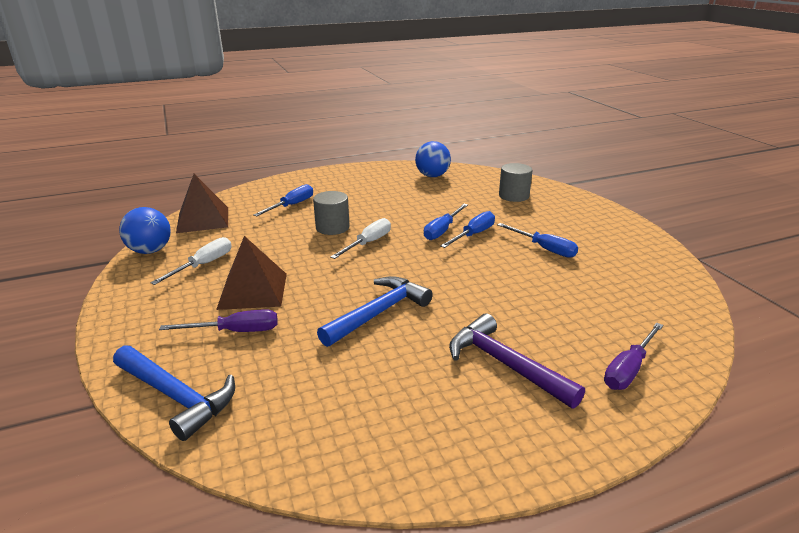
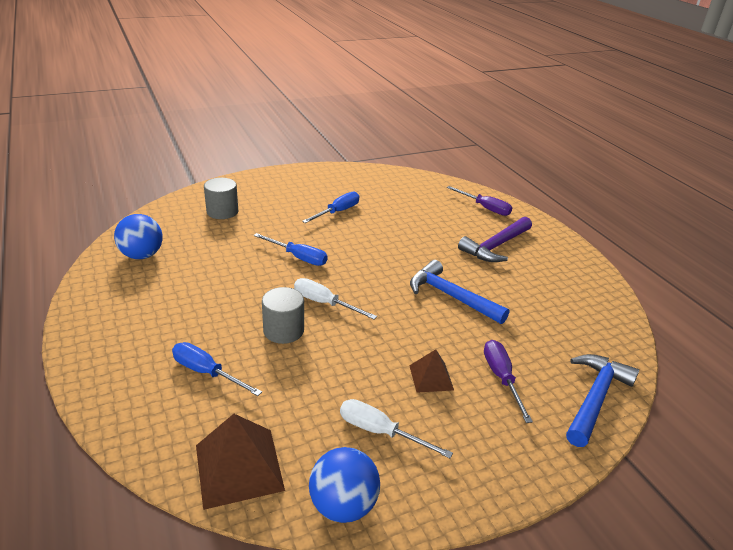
camera: 95 degrees left, 5 degrees up
brown pyramid [216,236,287,310] -> brown pyramid [409,349,454,393], size x0.58
blue screwdriver [440,211,495,248] -> none

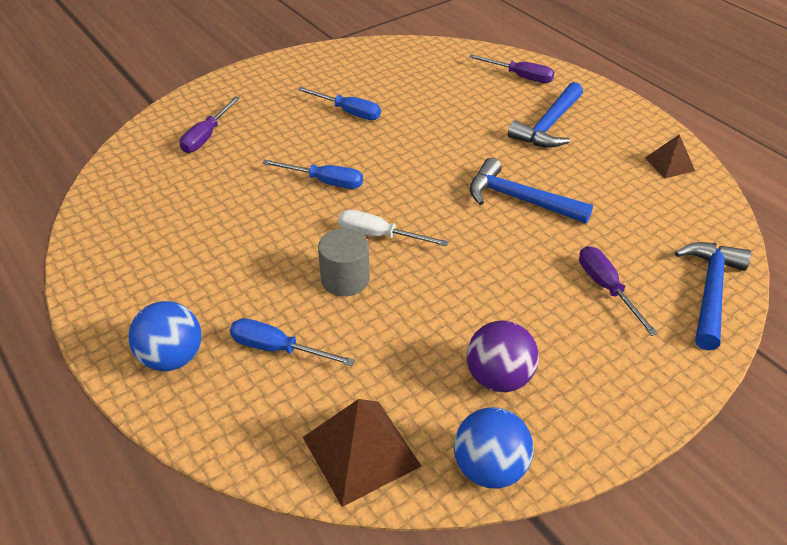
camera: 10 degrees left, 10 degrees up
blue ball [114,214,163,259] -> blue ball moved to [129,301,201,371]
grey cylinder [204,178,238,219] -> purple screwdriver [180,96,240,153]
blue screwdriver [302,192,359,223] -> blue screwdriver turned 90 degrees clockwise [297,87,381,120]
white screwdriver [340,399,453,458] -> purple ball [467,321,539,392]
brown pyramid [409,349,454,393] -> brown pyramid moved to [645,134,695,178]
purple hammer [458,217,532,262] -> blue hammer [508,82,583,148]

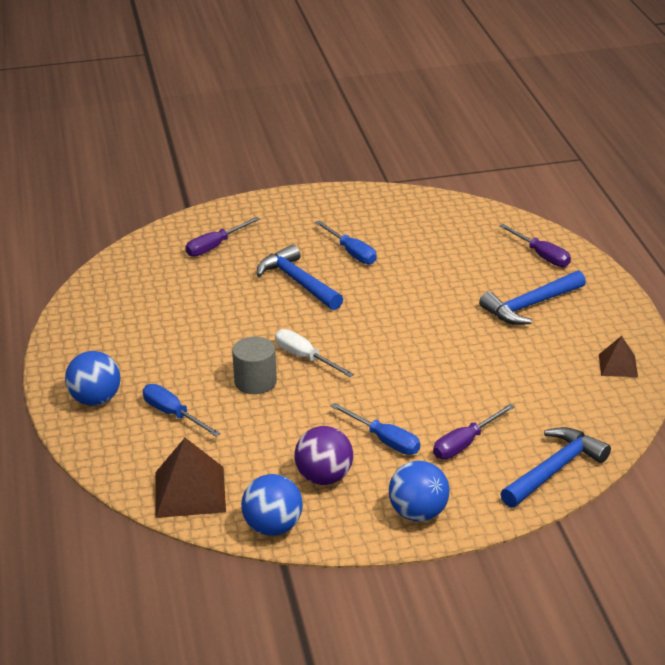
camera: 25 degrees right, 10 degrees down
blue screwdriver [262,160,363,189] -> blue screwdriver moved to [331,403,420,455]
blue hammer [470,158,593,223] -> blue hammer moved to [257,244,343,310]
purple screwdriver [579,246,658,336] -> purple screwdriver turned 135 degrees counterclockwise [433,404,515,459]
none -> blue ball [389,461,450,522]

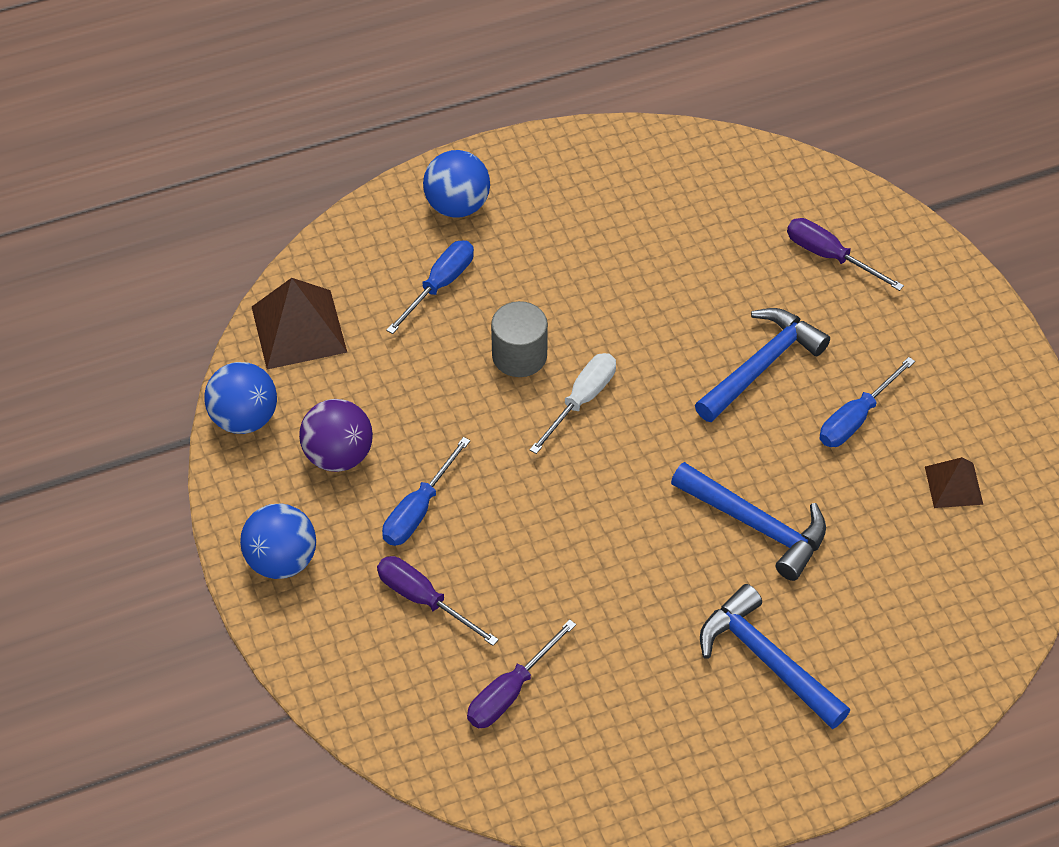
camera: 80 degrees right, 20 degrees up
purple screwdriver [499,224,571,267] -> purple screwdriver moved to [467,619,576,728]
blue hammer [500,427,611,508] -> blue hammer moved to [671,462,826,581]
brown pyramid [599,336,638,377] -> brown pyramid moved to [925,457,983,508]

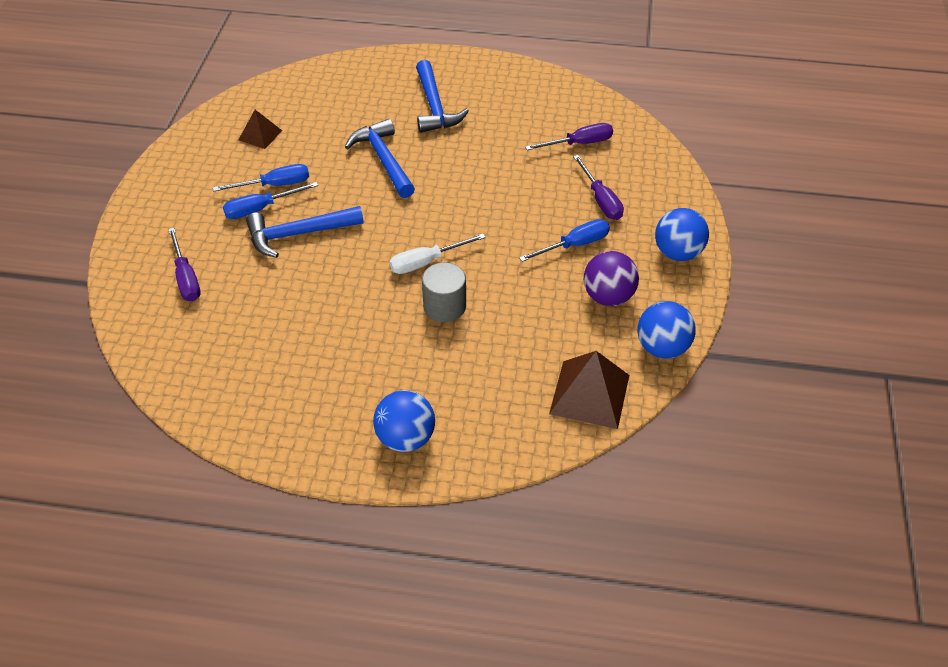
camera: 150 degrees left, 5 degrees down
blue screwdriver [386,240,474,334] -> blue screwdriver moved to [223,182,318,219]

